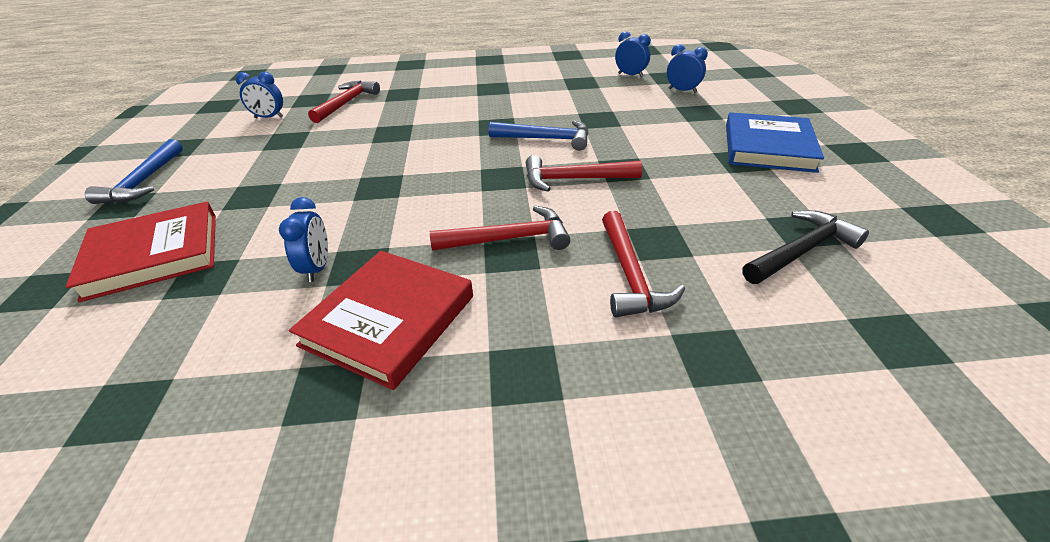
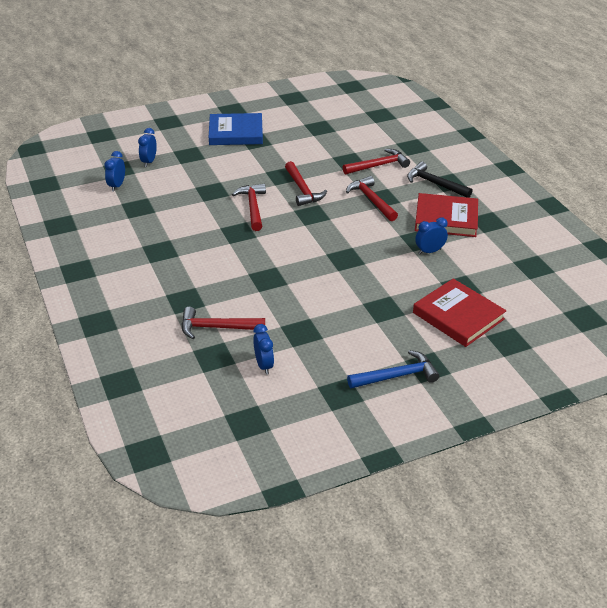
camera: 110 degrees left, 0 degrees up
blue hammer [489,120,589,151] -> red hammer [232,184,266,231]
black hammer [743,210,869,284] -> black hammer moved to [407,162,472,198]

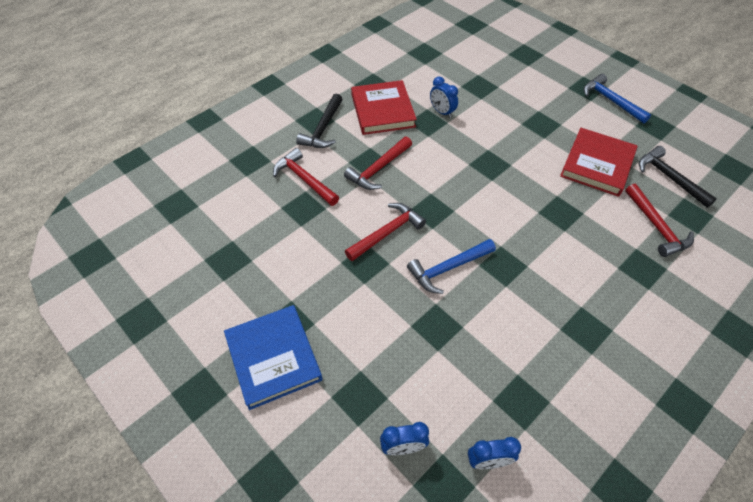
camera: 110 degrees left, 15 degrees up
red hammer [232,184,266,231] -> blue hammer [407,239,496,294]
blue clock [253,324,274,375] -> black hammer [639,146,717,208]
red book [413,278,506,347] -> red book moved to [560,128,637,197]

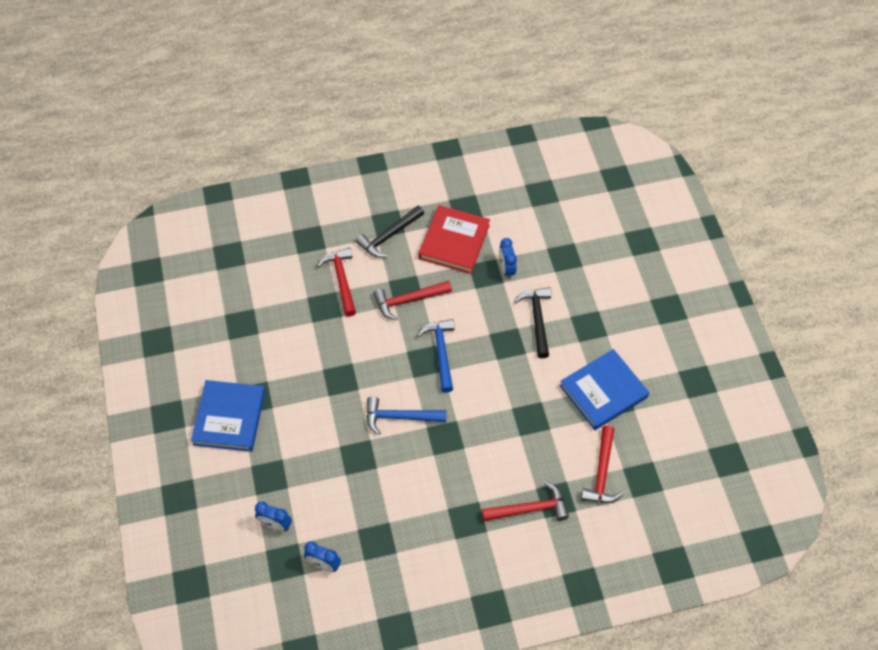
camera: 30 degrees right, 5 degrees up
red hammer [345,203,426,261] -> red hammer moved to [482,482,569,521]
red book [560,128,637,197] -> blue book [560,349,649,430]
blue hammer [584,74,651,123] -> blue hammer moved to [417,319,455,393]
black hammer [639,146,717,208] -> black hammer moved to [514,287,551,358]

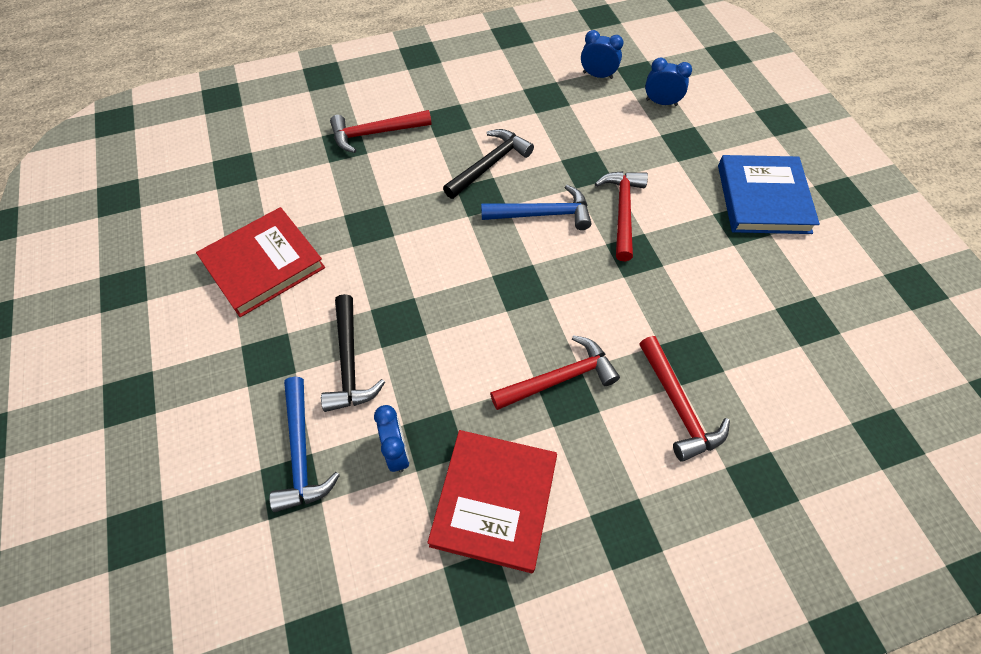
camera: 175 degrees right, 0 degrees up
black hammer [356,206,424,258] -> black hammer moved to [443,129,534,199]
blue hammer [417,319,455,393] -> blue hammer moved to [269,377,340,512]
blue book [560,349,649,430] -> red book [196,207,325,317]
red hammer [581,425,624,503] -> red hammer moved to [595,171,648,261]

